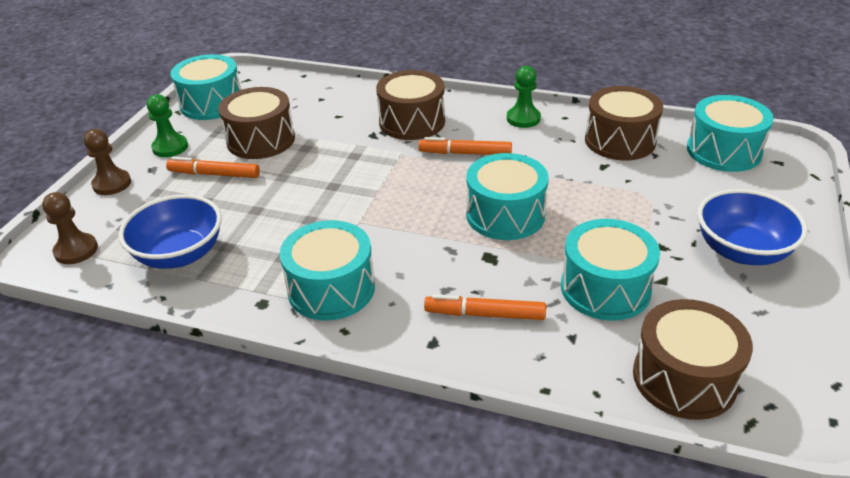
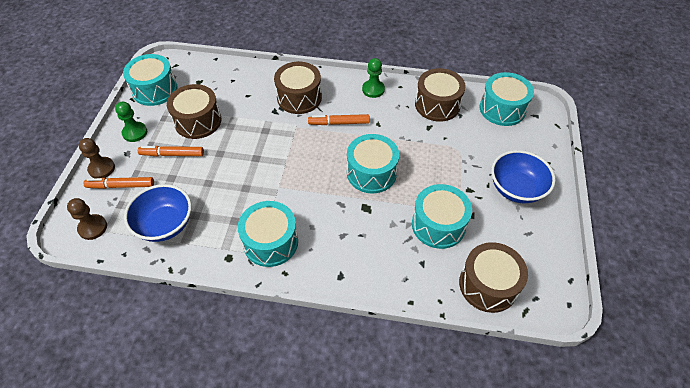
camera: 10 degrees left, 15 degrees up
orange marker [424,294,546,320] -> orange marker moved to [84,177,154,189]

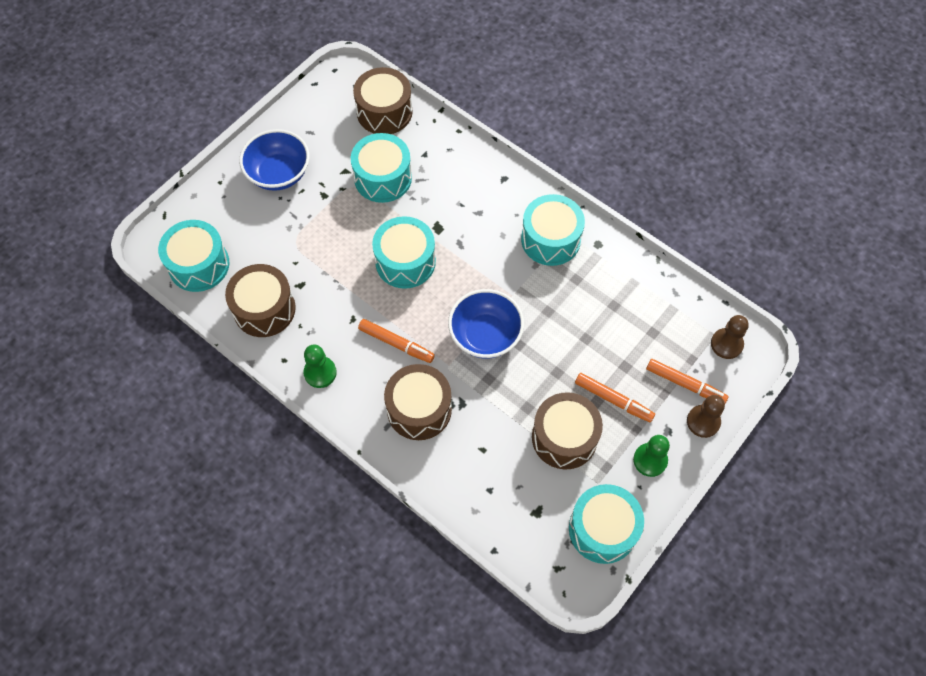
camera: 150 degrees left, 10 degrees up
blue bowl [124,184,192,242] -> blue bowl moved to [448,289,524,358]

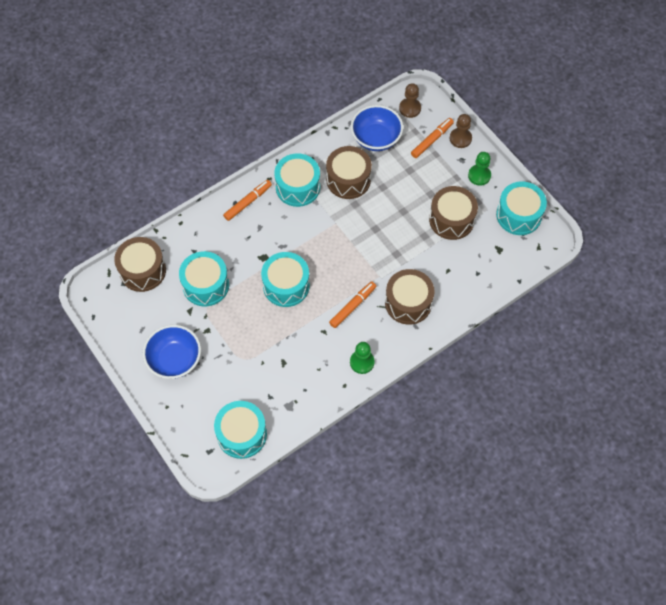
camera: 75 degrees left, 0 degrees up
brown drum [225,264,296,337] -> brown drum moved to [326,146,372,199]
blue bowl [448,289,524,358] -> blue bowl moved to [351,105,403,151]
orange marker [575,373,655,423] -> orange marker moved to [223,180,272,221]

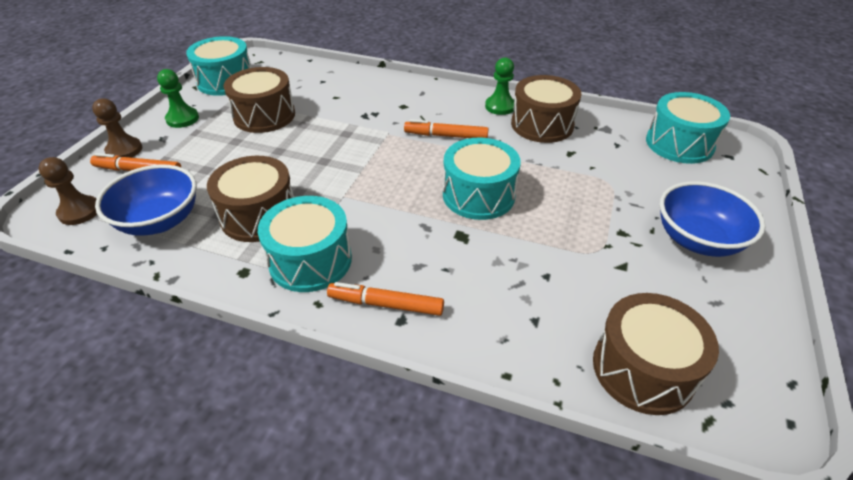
camera: 125 degrees left, 20 degrees down
turquoise drum [179,251,229,306] -> none
brown drum [385,269,435,325] -> brown drum moved to [511,75,581,143]

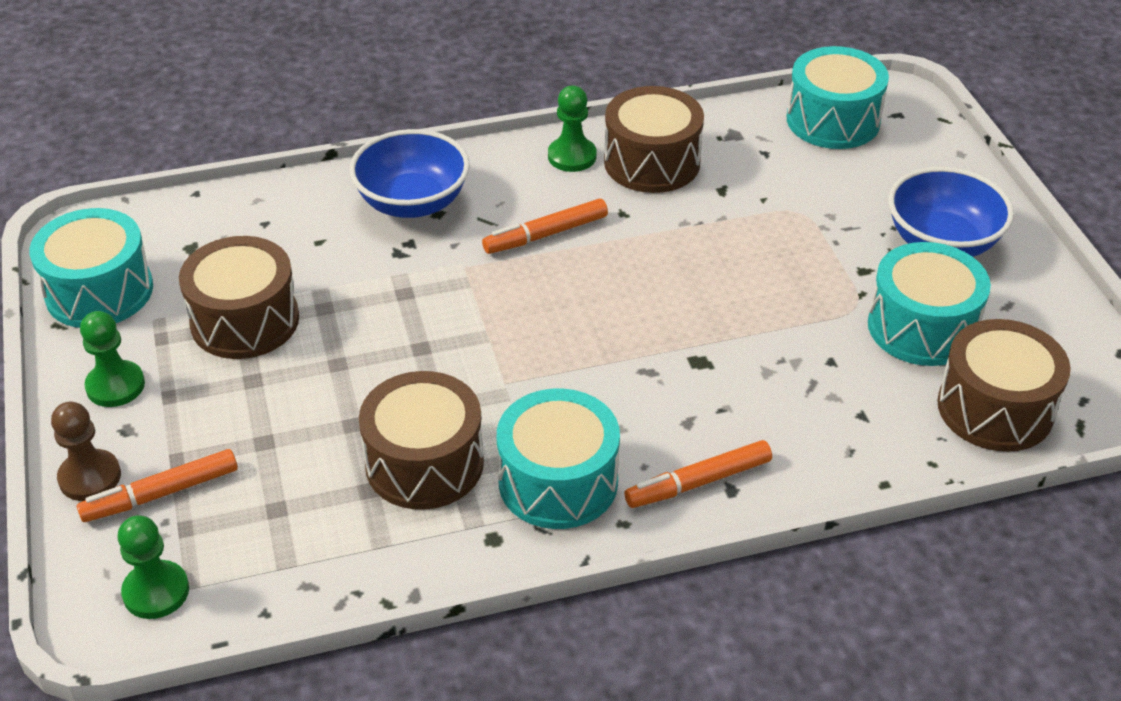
camera: 35 degrees left, 0 degrees up
brown pawn [39,157,97,225] -> green pawn [118,515,189,619]
blue bowl [95,164,197,236] -> blue bowl moved to [349,129,470,218]
turquoise drum [443,137,521,220] -> turquoise drum moved to [868,242,991,366]

